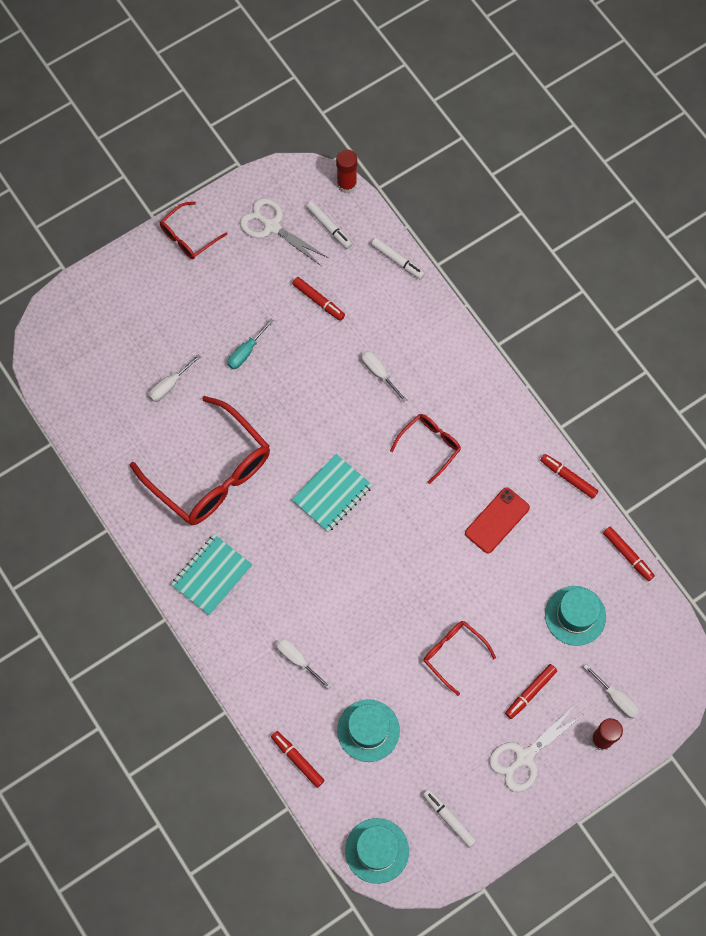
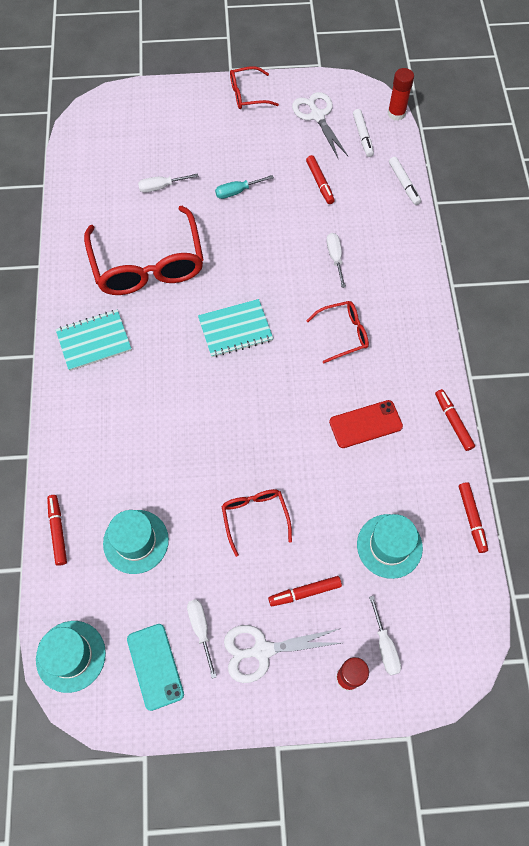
camera: 30 degrees right, 5 degrees down
white screwdriver [276,638,332,690] -> white screwdriver moved to [187,599,217,679]
white marker [422,789,477,848] -> turquoise phone [127,624,184,711]

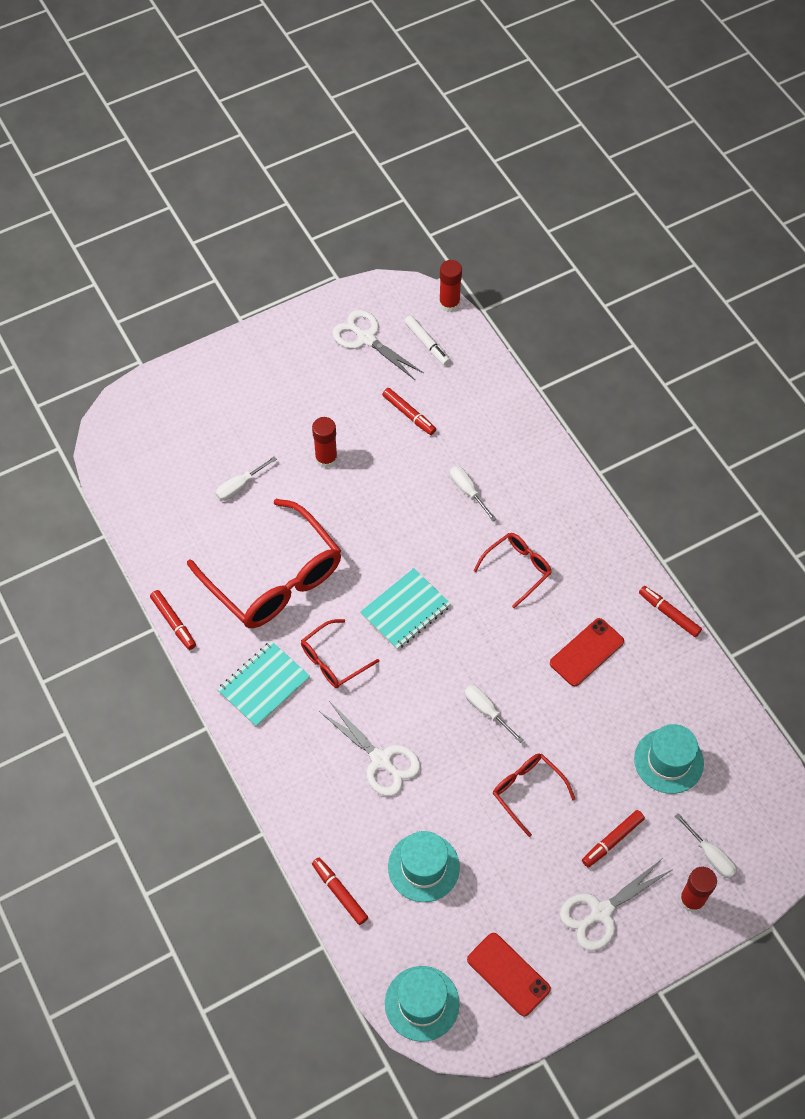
camera: 25 degrees left, 5 degrees down
turquoise phone [127,624,184,711] -> red phone [467,933,551,1016]
white screwdriver [187,599,217,679] -> white screwdriver moved to [465,685,523,743]
turquoise screwdriver [215,175,274,199] -> red glue stick [312,417,338,468]
red glasses [230,66,279,109] -> red glasses moved to [301,619,379,688]
white marker [389,157,421,205] -> none
red marker [459,482,488,553] -> red marker moved to [150,590,196,650]
none -> white scissors [319,701,421,796]

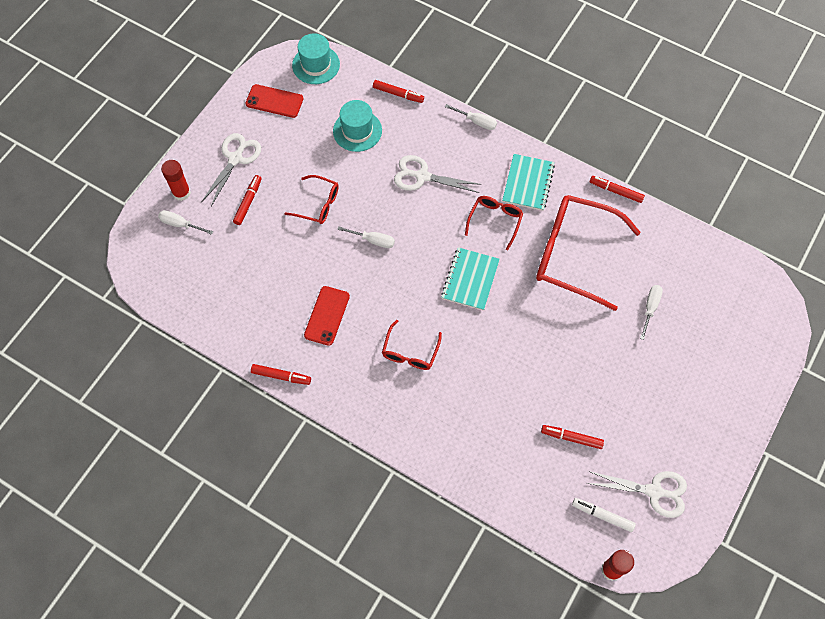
camera: 150 degrees right, 5 degrees up
red glue stick [312,417,338,468] -> none
white screwdriver [450,466,496,521] -> white screwdriver moved to [445,104,497,130]
turquoise hat [634,724,704,794] -> none

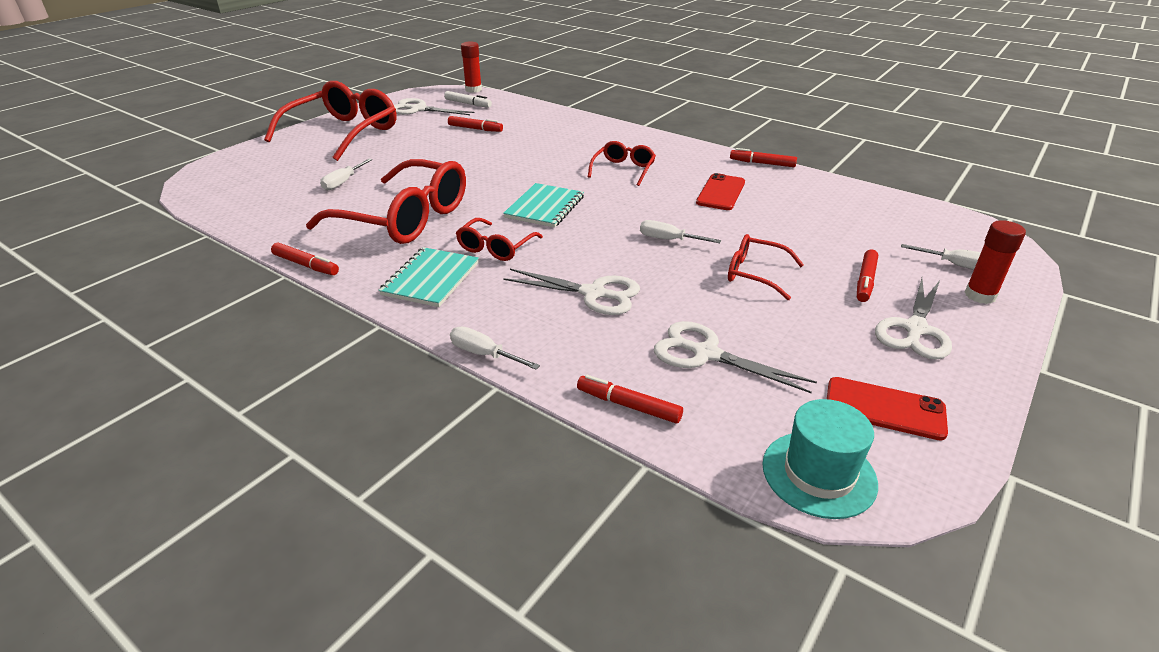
camera: 175 degrees left, 30 degrees down
turquoise hat [333,100,382,152] -> white scissors [654,321,817,393]
none -> red glasses [264,81,397,161]

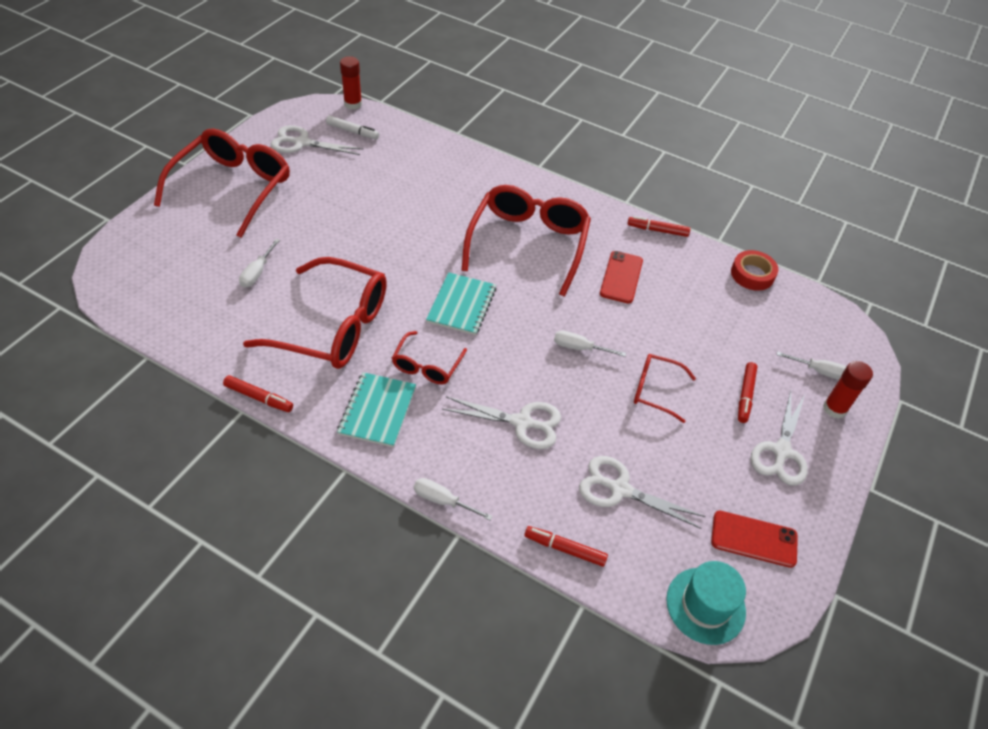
camera: 10 degrees left, 15 degrees up
red marker [448,116,503,132] -> none
red glasses [588,141,656,186] -> red glasses [461,185,591,296], size x2.01
none -> red tape [731,250,778,291]

